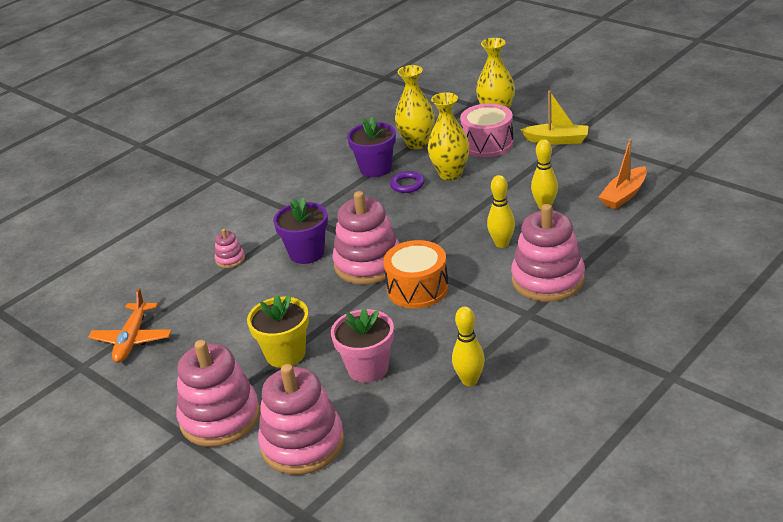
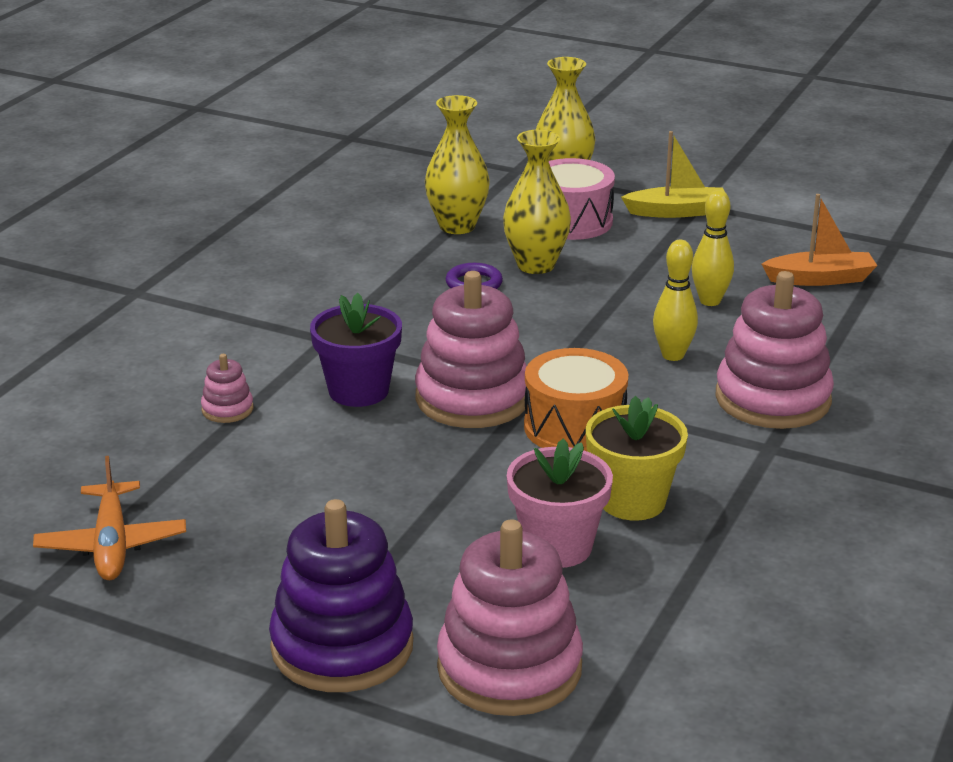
camera: 20 degrees left, 5 degrees down
pink stacking toy [176,340,260,447] -> purple stacking toy [269,499,413,692]
yellow flower pot [247,295,309,368] -> yellow flower pot moved to [586,396,688,521]
purple flower pot [347,117,396,177] -> none
yellow bowling pin [452,307,485,386] -> none
orange boat [599,139,647,209] -> orange boat turned 120 degrees counterclockwise [762,194,877,286]

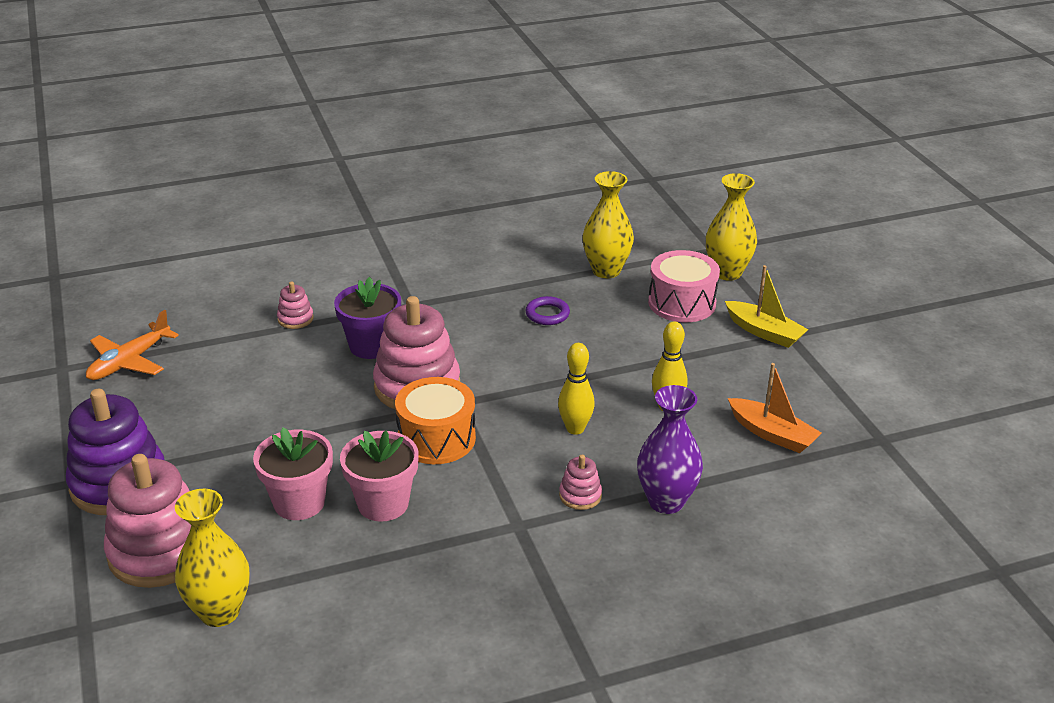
camera: 45 degrees right, 5 degrees up
yellow vase [503,130,571,274] -> yellow vase moved to [175,489,250,627]
yellow flower pot [586,396,688,521] -> pink flower pot [340,430,419,522]
pink stacking toy [716,271,834,429] -> pink stacking toy [559,455,602,510], size x0.44
none -> purple vase [637,385,703,514]

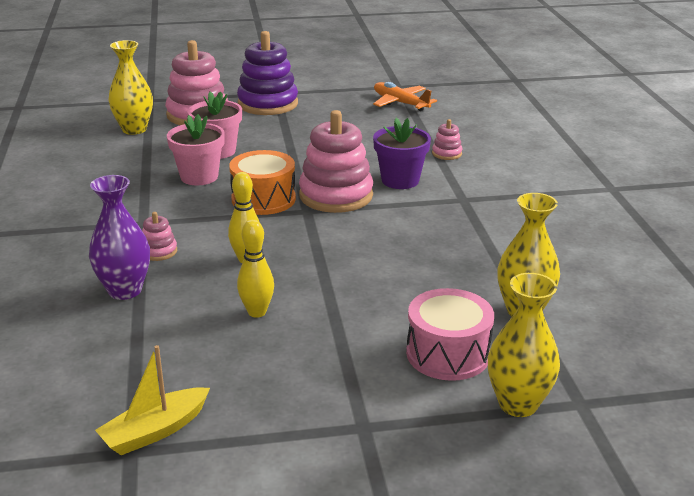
camera: 100 degrees right, 5 degrees down
purple ring [525,296,570,325] -> none
yellow boat [725,265,808,348] -> yellow boat moved to [95,345,210,455]
orange boat [728,363,821,453] -> none

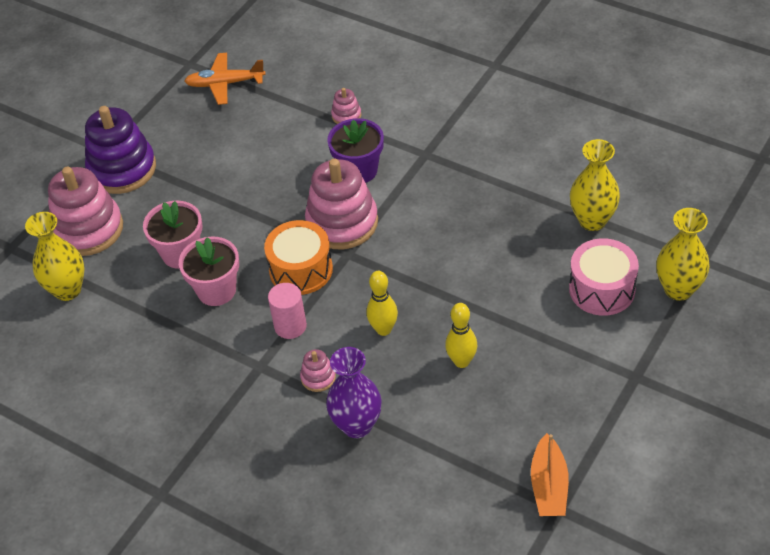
camera: 45 degrees left, 20 degrees up
yellow boat [95,345,210,455] -> orange boat [531,433,569,516]
none -> pink cylinder [268,283,307,339]

